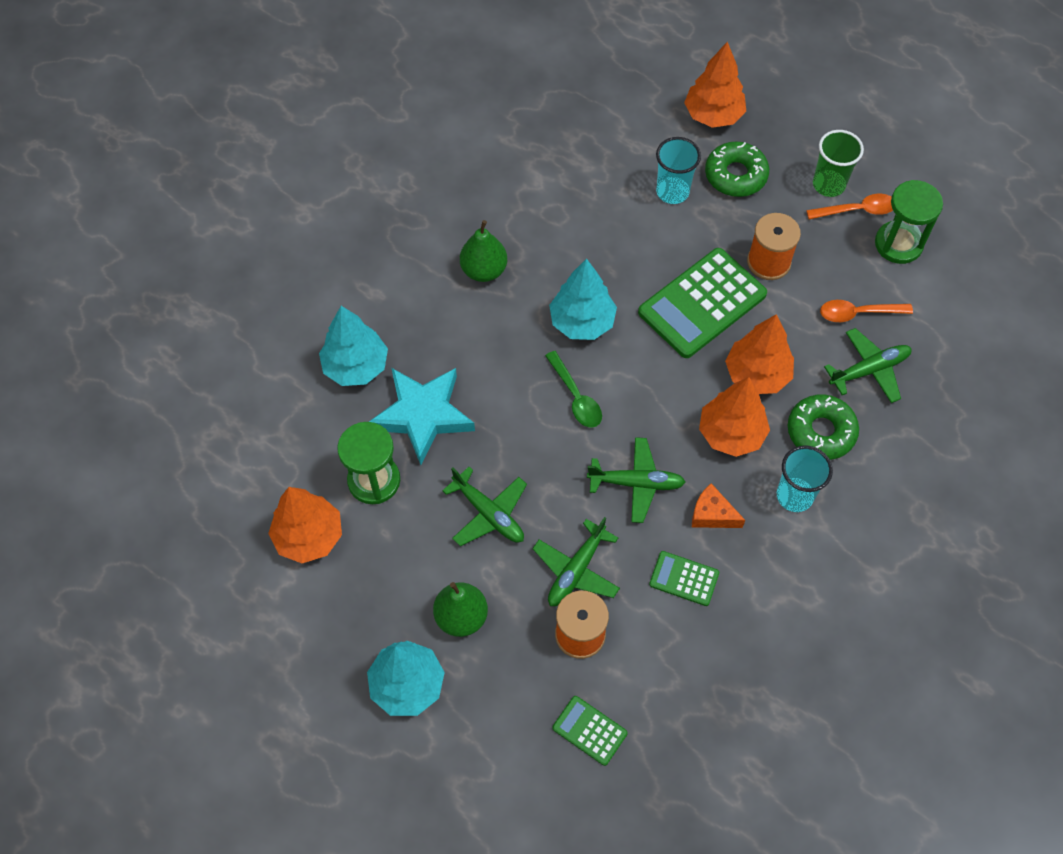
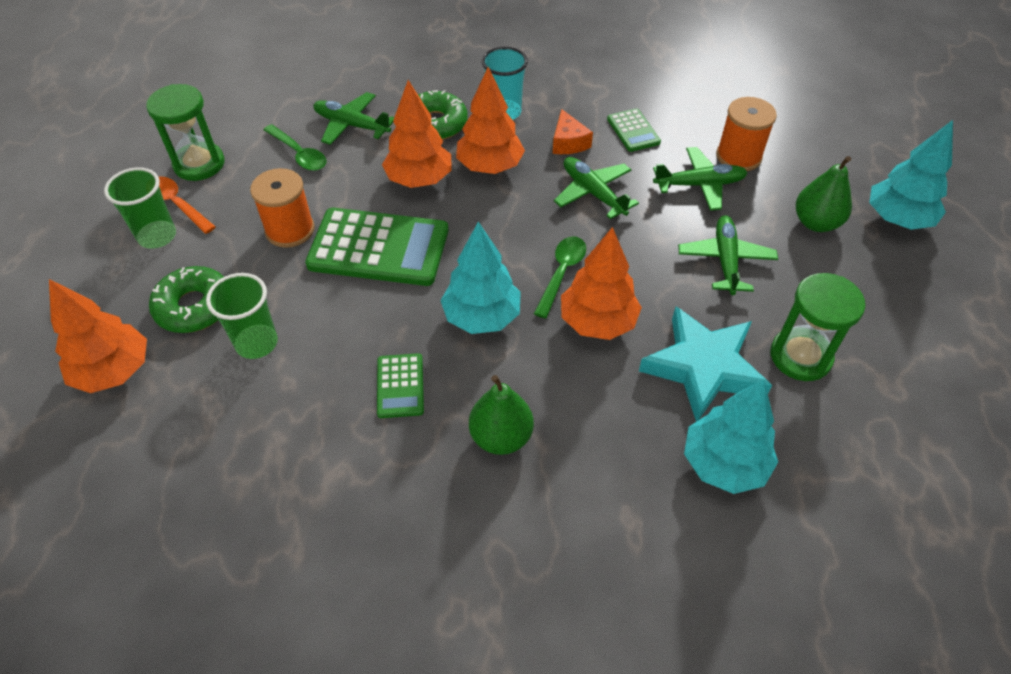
camera: 130 degrees left, 10 degrees down
orange tree [268,487,342,563] -> orange tree moved to [561,227,642,340]
green calculator [552,696,628,766] -> green calculator moved to [377,353,424,418]
turquoise cup [656,137,701,204] -> green cup [206,273,278,359]
orange spoon [820,300,913,322] -> green spoon [263,124,326,171]

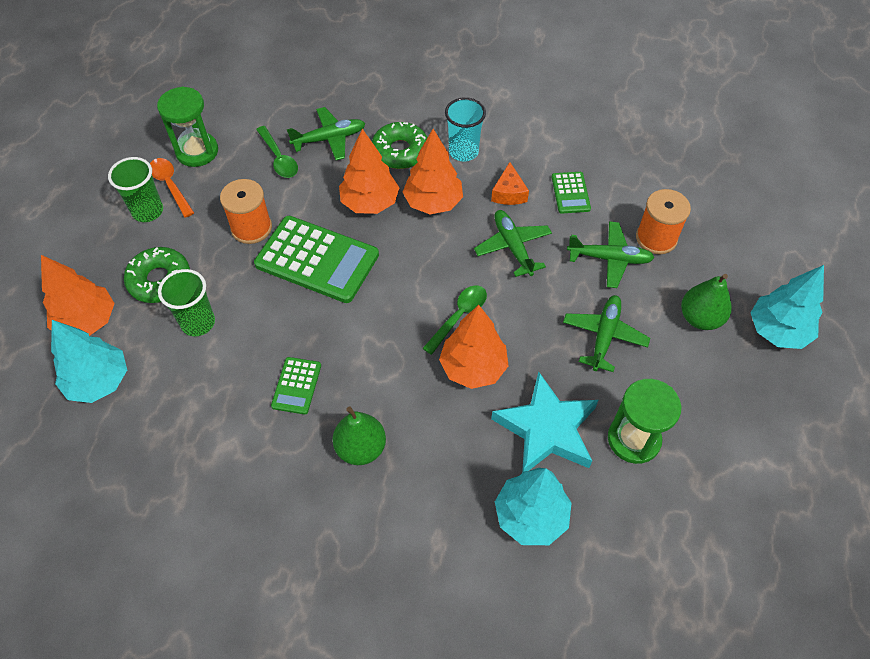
camera: 15 degrees right, 5 degrees up
green plane [313,92,394,145] -> green plane turned 120 degrees clockwise [287,107,366,160]
turquoise tree [440,221,521,334] -> turquoise tree moved to [51,320,127,403]

